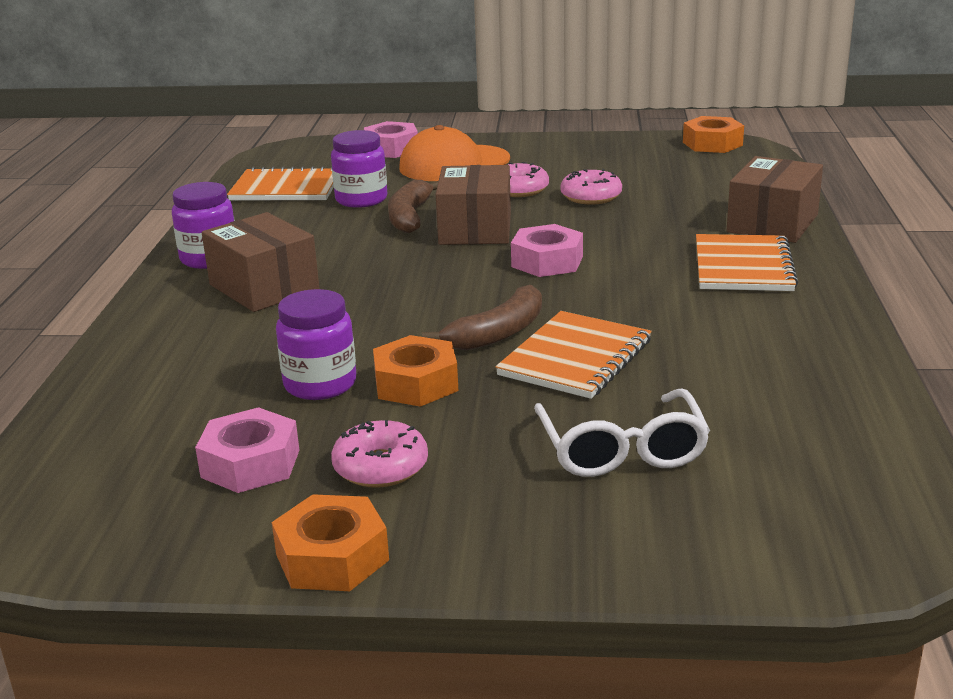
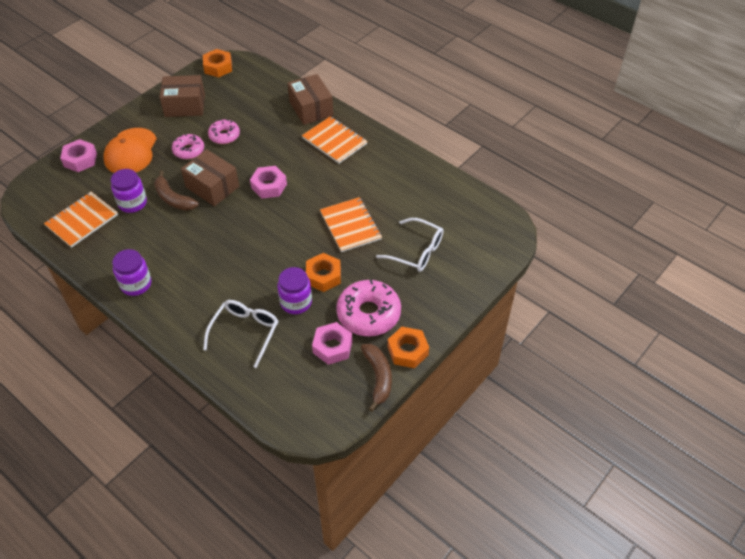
camera: 55 degrees left, 25 degrees up
brown box [202,212,319,312] -> brown box moved to [160,75,205,117]
pink donut [331,420,428,488] -> pink donut [336,279,401,336], size x1.71
brown banana [422,285,542,350] -> brown banana moved to [361,344,392,412]
none -> white glasses [203,300,278,368]

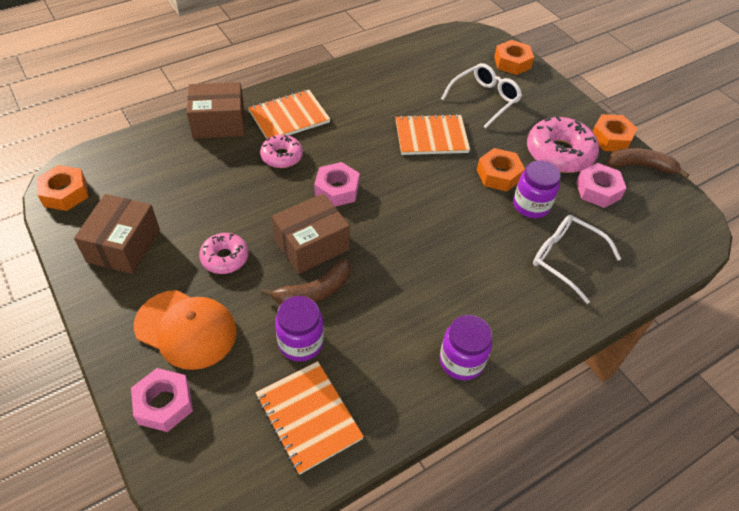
camera: 75 degrees left, 0 degrees up
pink donut [208,119,240,144] -> pink donut moved to [260,135,303,168]
none -> orange nut [494,40,534,75]

